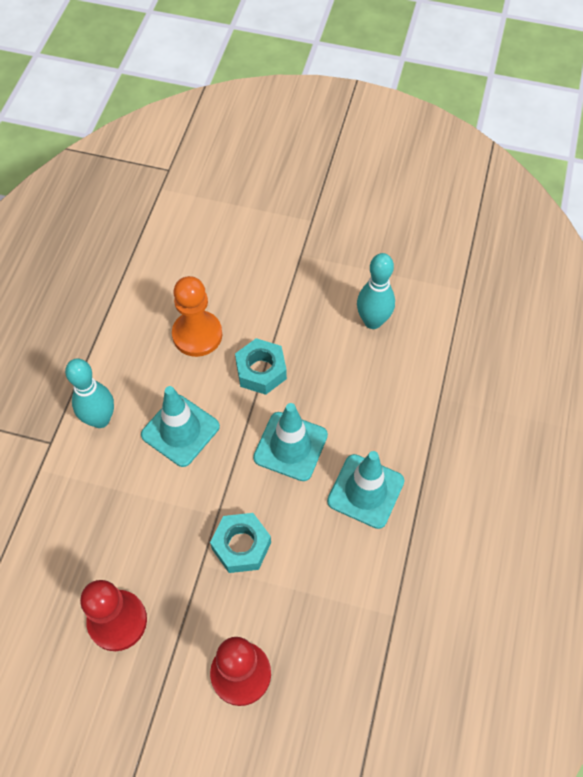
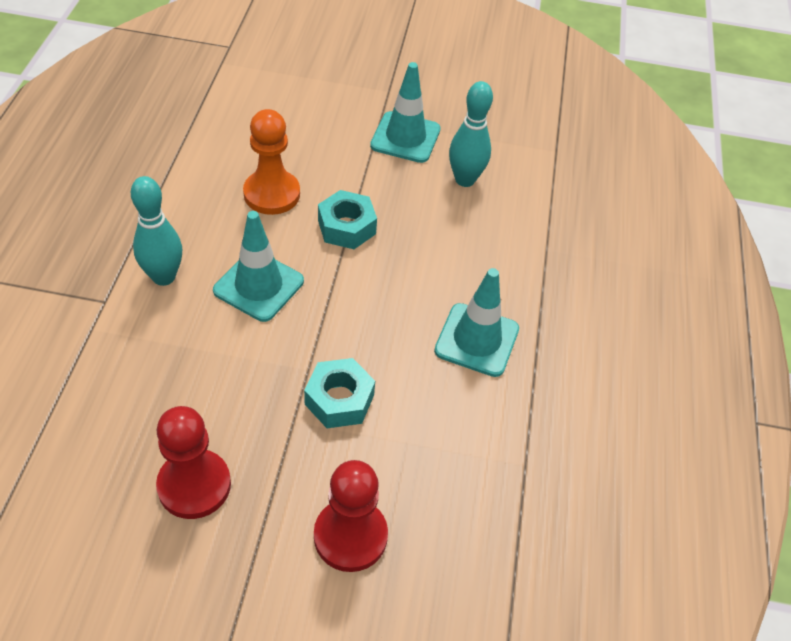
camera: 10 degrees left, 10 degrees down
turquoise traffic cone [253,403,328,481] -> turquoise traffic cone moved to [370,62,441,163]

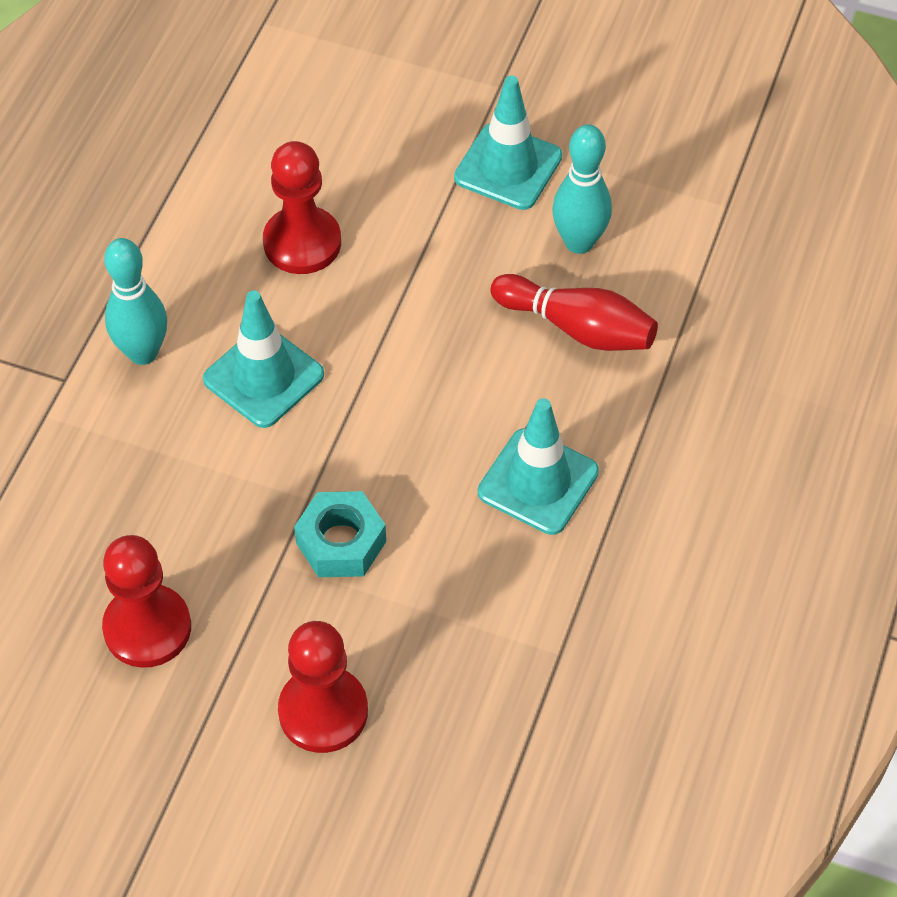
camera: 15 degrees right, 5 degrees up
orange pawn [243,109,300,215] -> red pawn [263,141,341,274]
turquoise nut [318,190,377,249] -> none
none -> red bowling pin [490,274,658,351]

